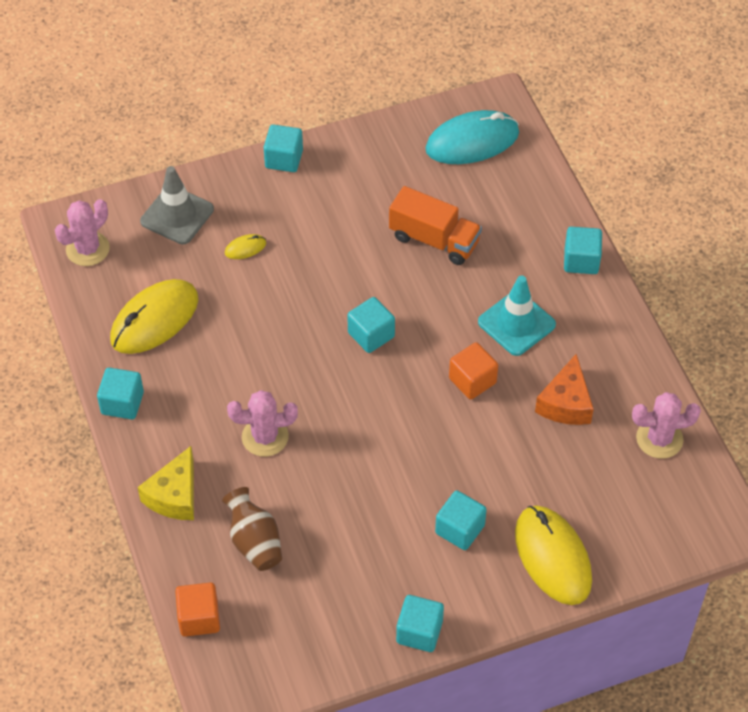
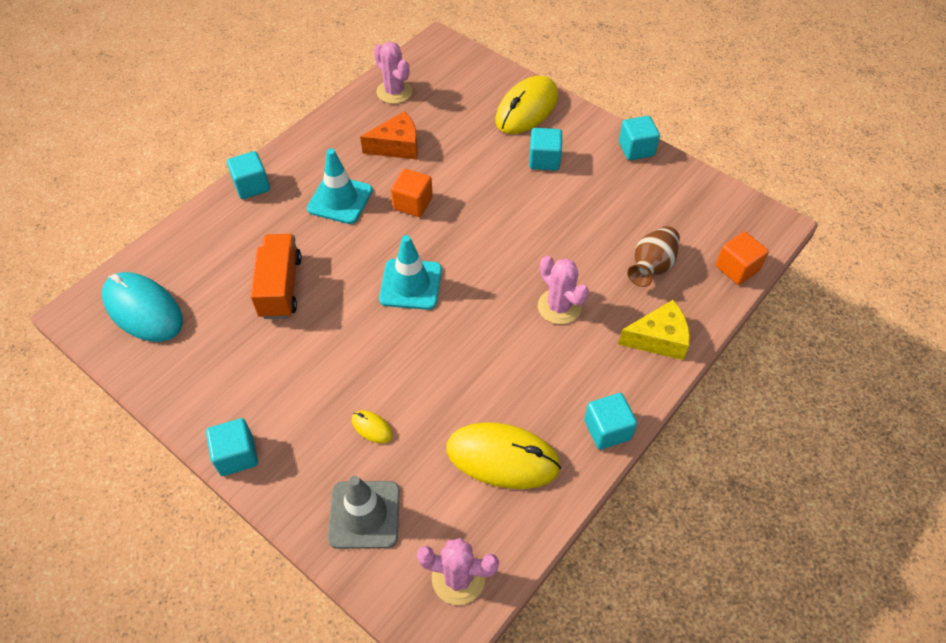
camera: 120 degrees left, 0 degrees up
turquoise cube [347,297,395,353] -> turquoise traffic cone [379,235,442,310]

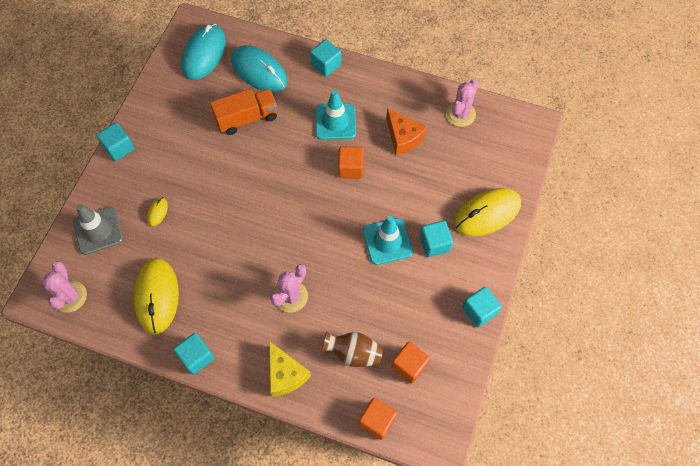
camera: 70 degrees right, 10 degrees up
turquoise traffic cone [379,235,442,310] -> turquoise traffic cone moved to [363,216,413,265]
yellow mouse [495,76,558,134] -> yellow mouse turned 45 degrees counterclockwise [454,188,521,236]
none -> turquoise mouse [231,45,288,92]
none -> orange cube [391,342,430,384]

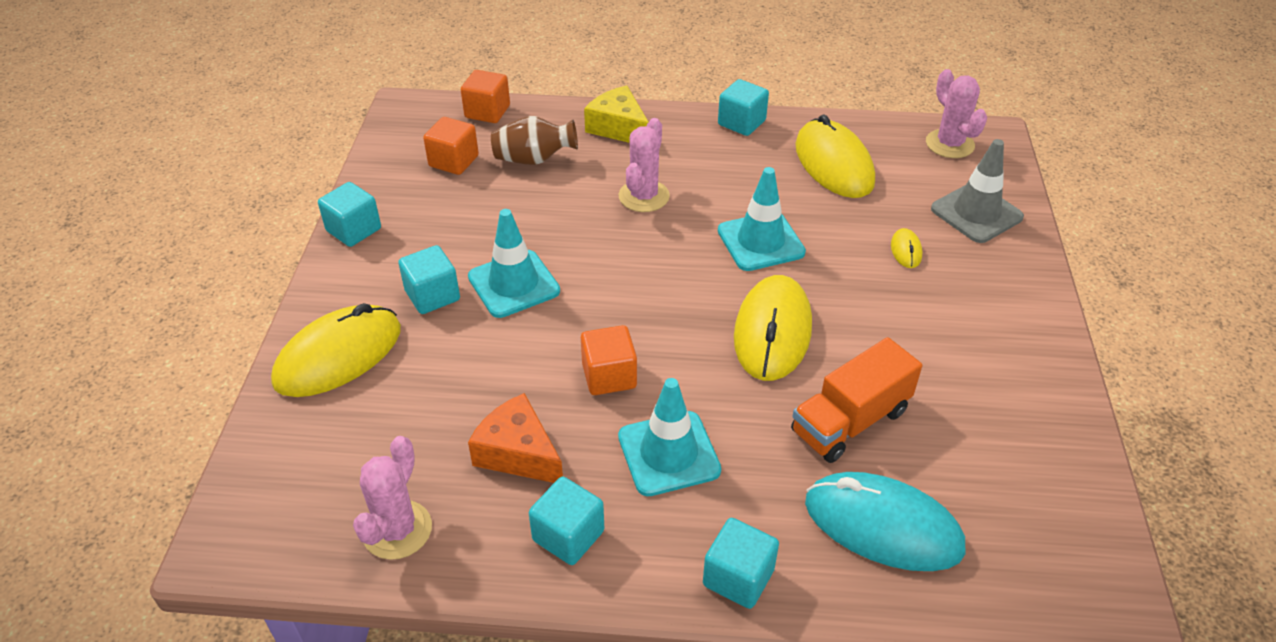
camera: 165 degrees right, 20 degrees down
turquoise cube [97,123,134,161] -> turquoise cube moved to [529,477,604,565]
turquoise mouse [181,24,226,80] -> none
none -> turquoise traffic cone [718,167,806,271]
none -> yellow mouse [734,275,812,381]

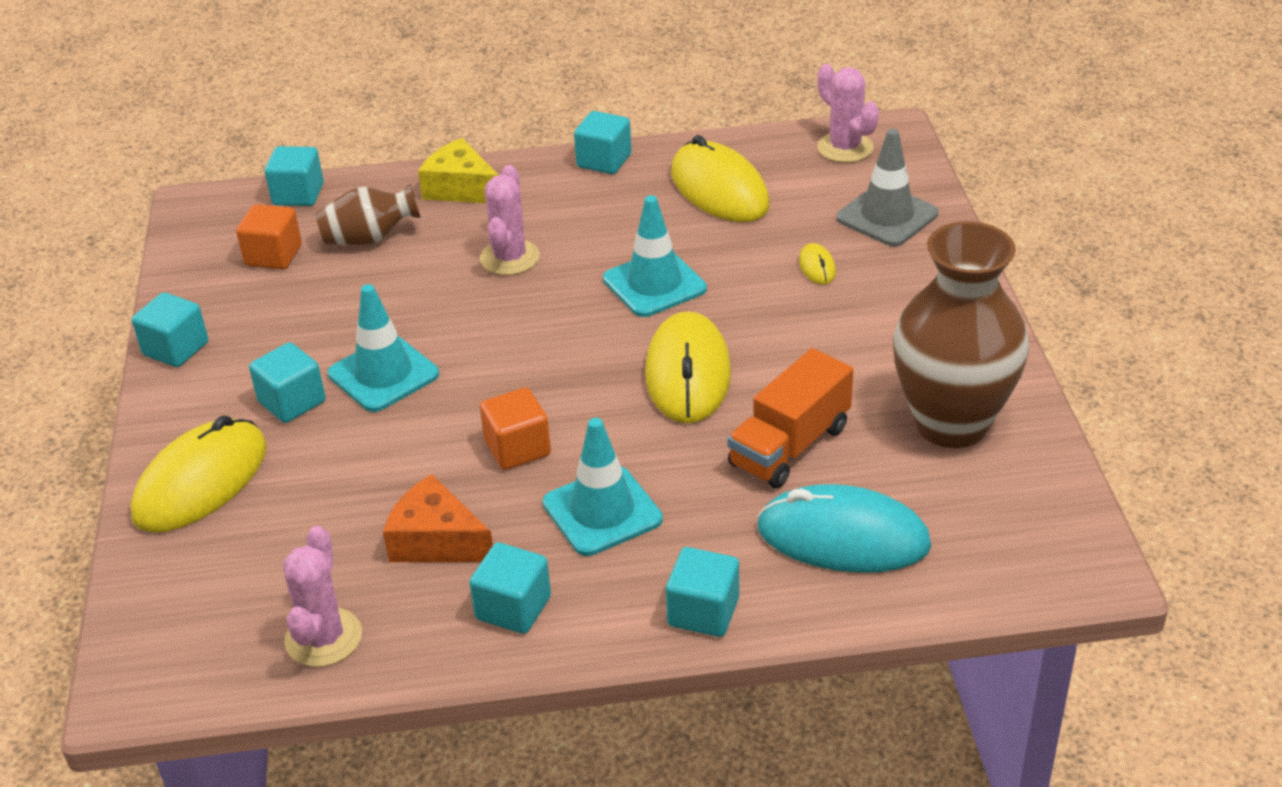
camera: 10 degrees left, 5 degrees down
orange cube [461,70,510,123] -> turquoise cube [265,146,324,206]
none -> brown vase [893,221,1029,448]

